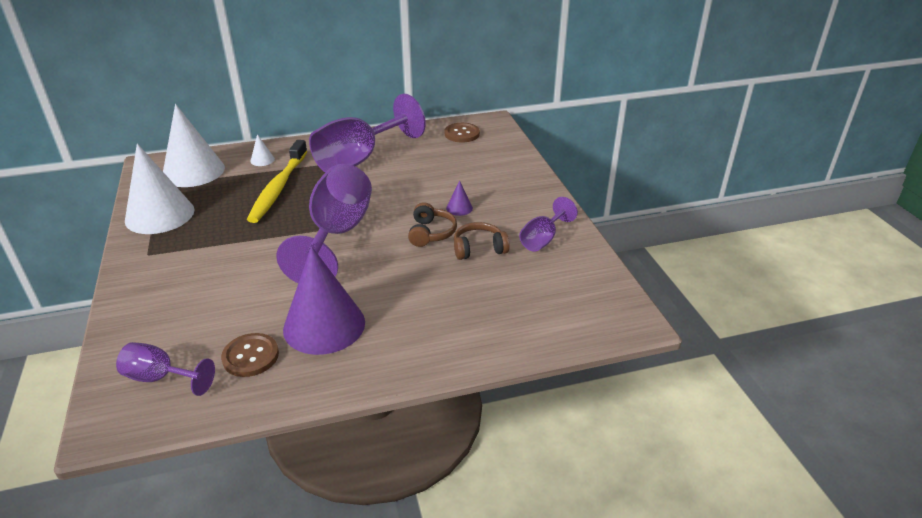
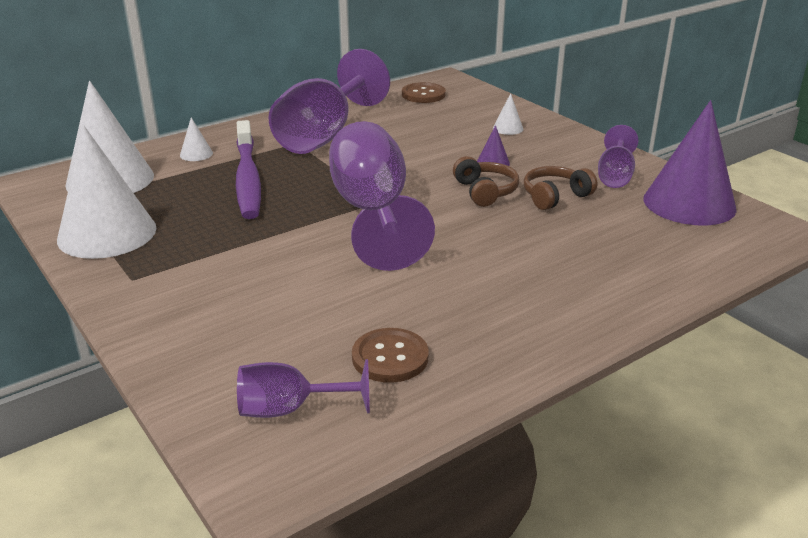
camera: 20 degrees left, 5 degrees down
yellow toothbrush [247,140,308,223] -> purple toothbrush [236,120,261,219]
purple cone [283,246,365,355] -> purple cone moved to [643,100,737,226]
none -> white cone [493,93,523,135]

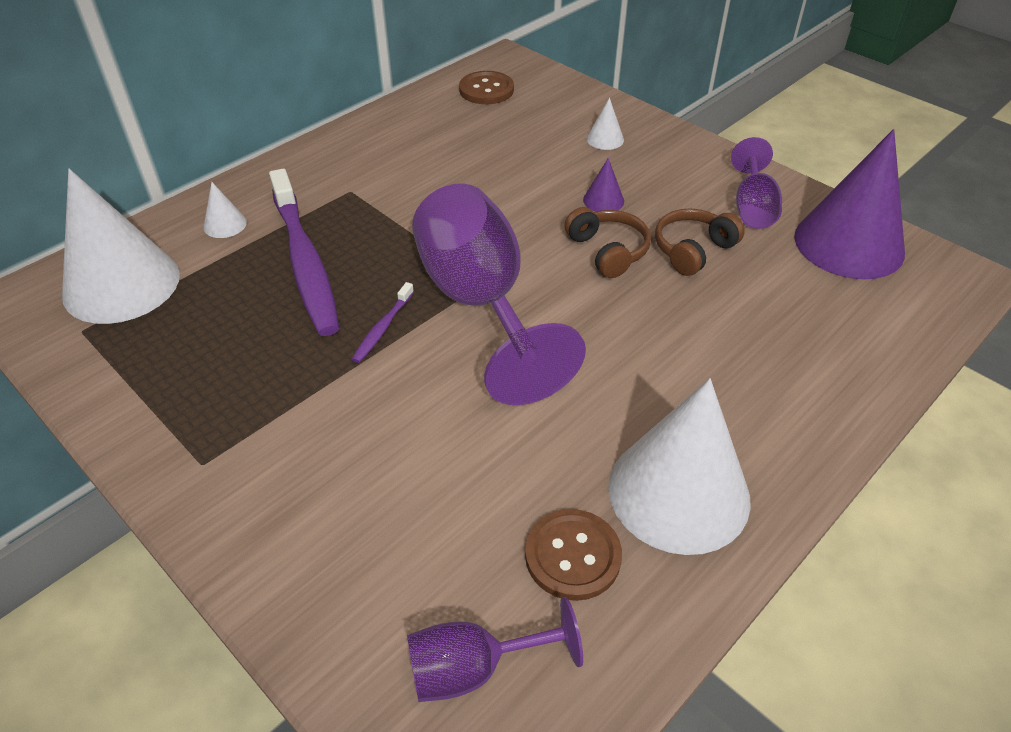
camera: 10 degrees left, 15 degrees up
white cone [57,125,157,259] -> white cone moved to [608,378,751,555]
purple goblet [268,49,390,154] -> none
none -> purple toothbrush [352,282,414,363]

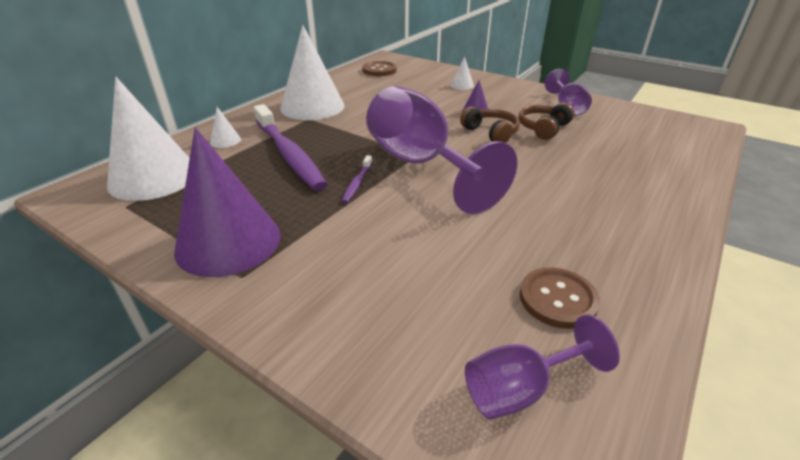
camera: 10 degrees left, 10 degrees down
white cone [608,378,751,555] -> white cone moved to [280,25,345,120]
purple cone [794,129,905,279] -> purple cone moved to [174,127,281,277]

